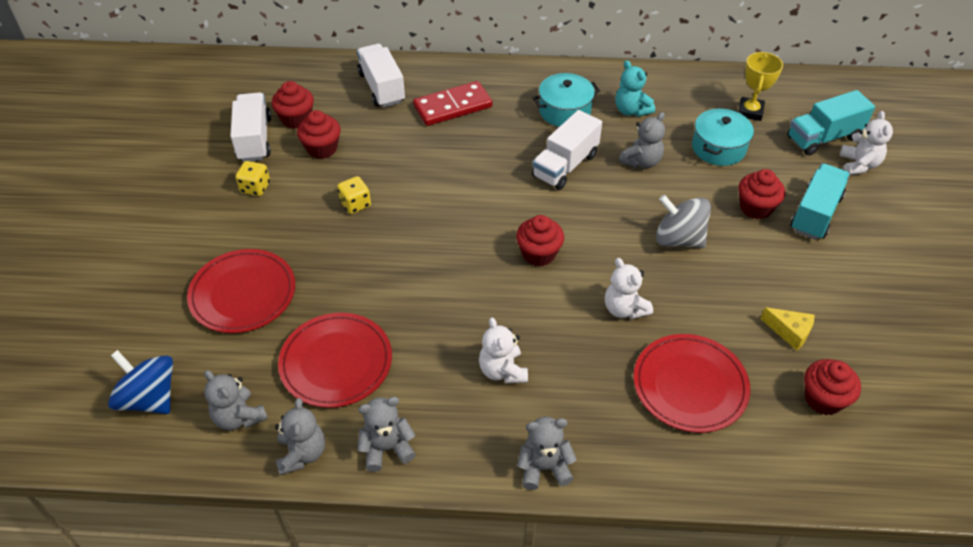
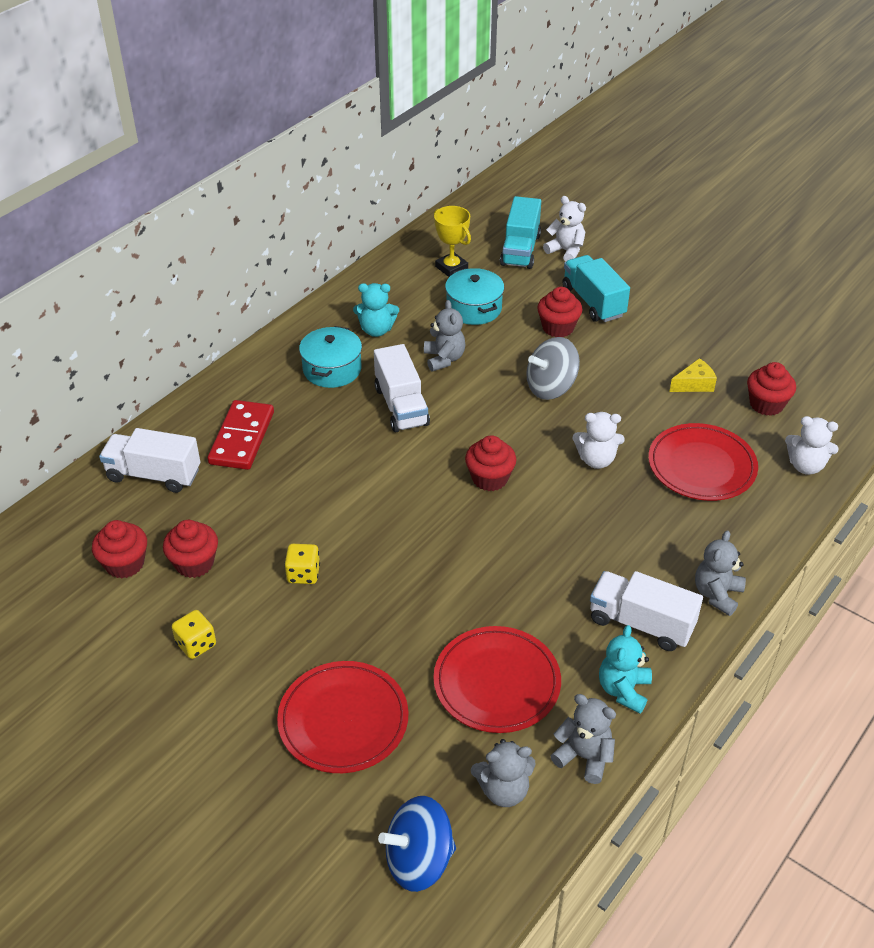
camera: 55 degrees left, 5 degrees down
white truck [230,92,271,162] -> white truck moved to [590,571,703,651]
grey teddy bear [357,397,416,472] -> turquoise teddy bear [599,625,652,714]
white teddy bear [479,317,528,383] -> white teddy bear moved to [785,416,839,475]

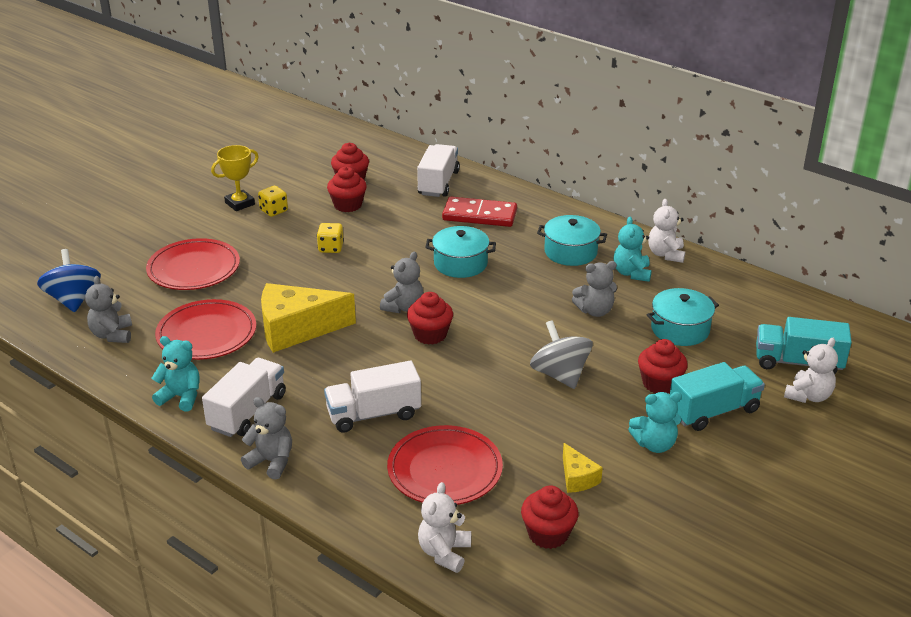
camera: 90 degrees right, 10 degrees down
white truck [374,344,430,432] -> white truck moved to [324,361,421,433]
yellow trophy [434,206,471,277] -> yellow trophy moved to [211,145,259,211]
grey teddy bear [551,694,616,784] -> grey teddy bear moved to [380,251,424,313]
white teddy bear [573,412,624,469] -> white teddy bear moved to [648,199,685,263]
none -> yellow cheese [261,283,356,353]
none -> turquoise pot [425,226,496,278]
none -> turquoise teddy bear [628,392,682,453]

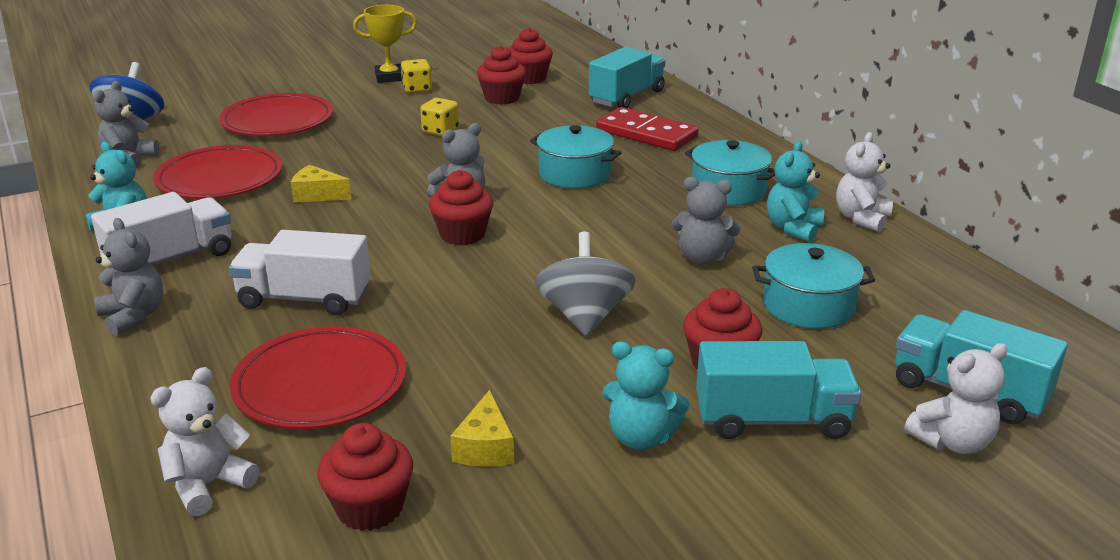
camera: 25 degrees right, 5 degrees down
yellow cheese [261,283,356,353] -> yellow cheese [291,165,351,203], size x0.48
white truck [417,144,460,197] -> turquoise truck [589,47,665,108]

